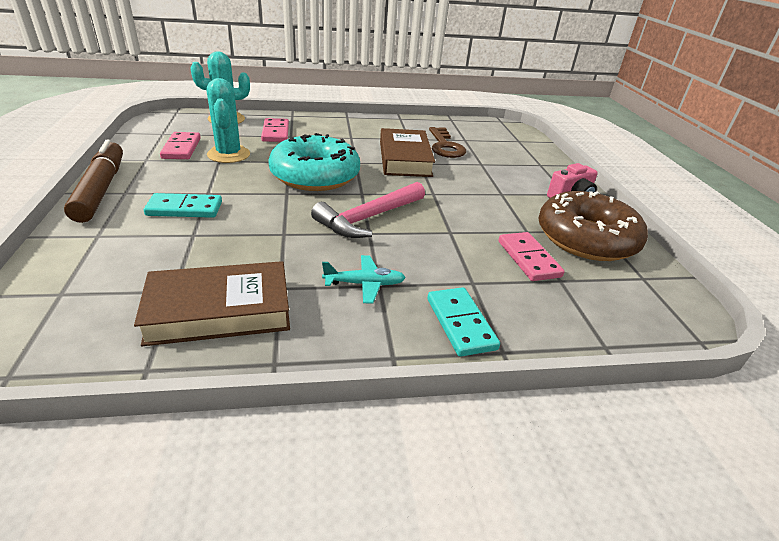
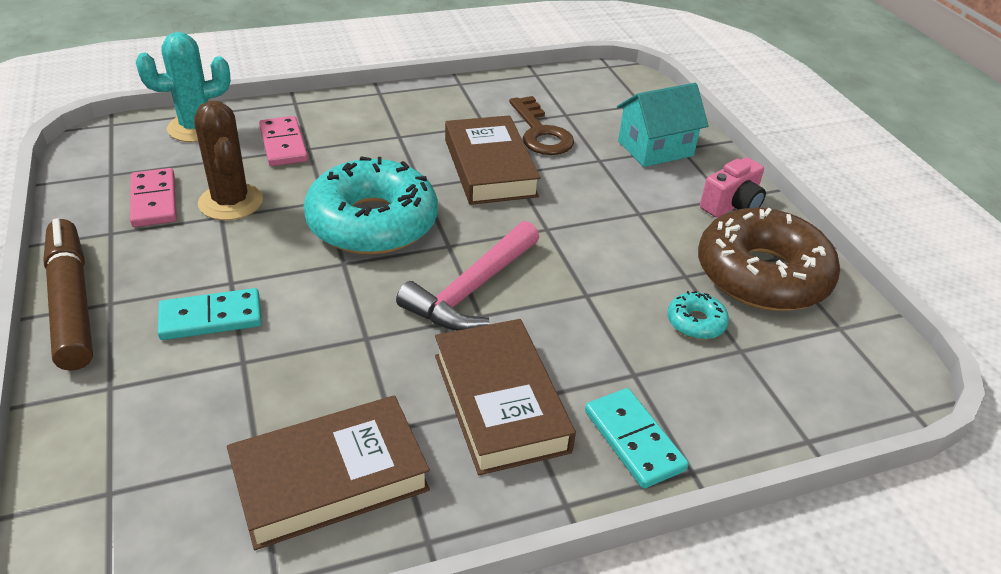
camera: 10 degrees left, 5 degrees up
turquoise cactus [207,78,250,163] -> brown cactus [194,101,263,220]
turquoise plane [322,255,406,303] -> brown book [435,319,576,475]
pink domino [498,232,565,281] -> turquoise donut [667,291,729,339]
none -> turquoise house [617,83,709,167]

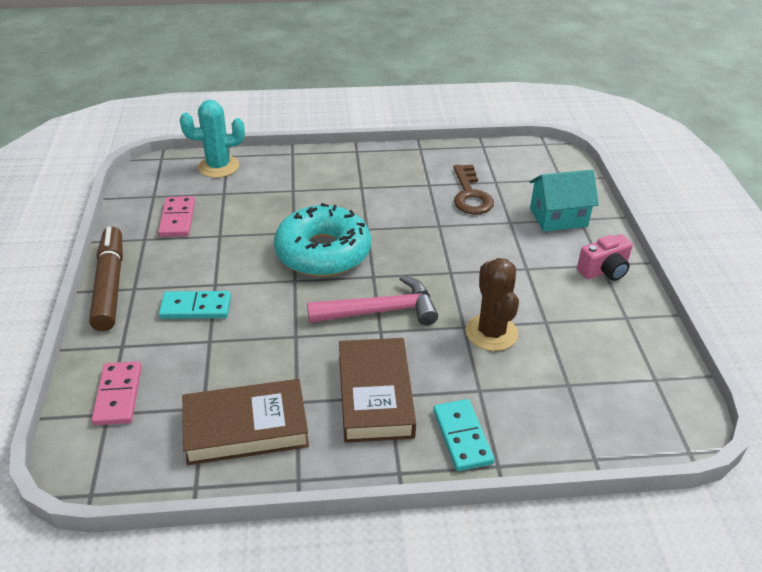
camera: 15 degrees right, 0 degrees up
brown cactus [194,101,263,220] -> brown cactus moved to [466,258,519,351]
pink domino [259,116,308,166] -> pink domino moved to [91,361,142,425]
pink hammer [396,221,540,331] -> pink hammer turned 150 degrees counterclockwise [307,275,438,325]
brown book [445,115,541,205] -> none
turquoise donut [667,291,729,339] -> none
brown donut [698,208,840,311] -> none

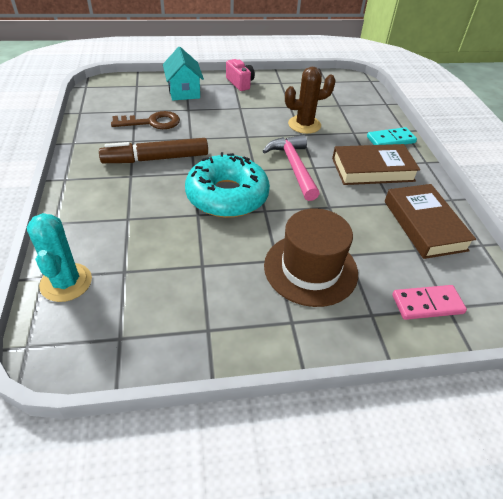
camera: 95 degrees left, 5 degrees up
brown marker [89,227,123,331] -> brown marker moved to [99,138,208,163]
pink domino [158,196,195,237] -> none
turquoise domino [159,291,231,319] -> brown hat [264,208,358,307]

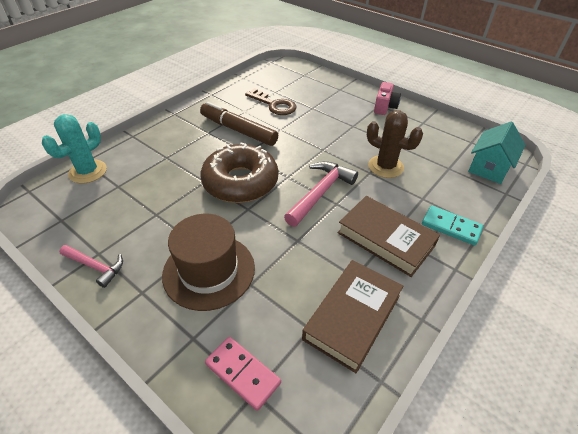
camera: 50 degrees right, 0 degrees up
turquoise house [163,47,204,100] -> turquoise house moved to [468,122,525,184]
turquoise donut [185,152,270,218] -> brown donut [201,143,278,203]
none -> pink hammer [59,245,123,288]

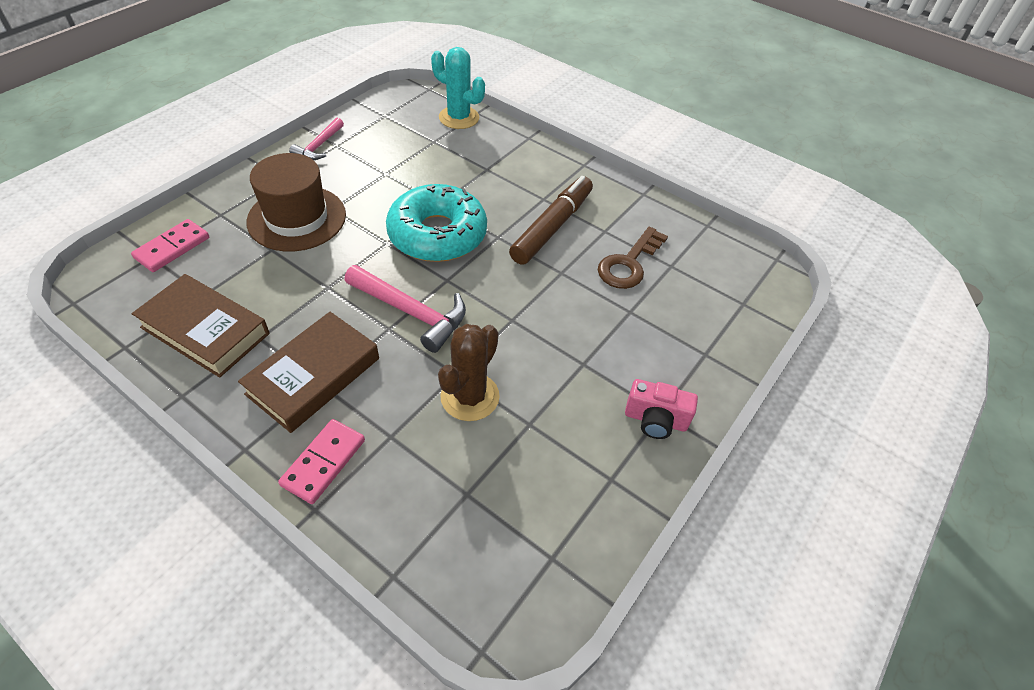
camera: 85 degrees right, 5 degrees up
brown donut [201,143,278,203] -> turquoise donut [386,184,487,262]
turquoise domino [422,205,483,246] -> pink domino [278,419,365,504]
turquoise house [468,122,525,184] -> none

